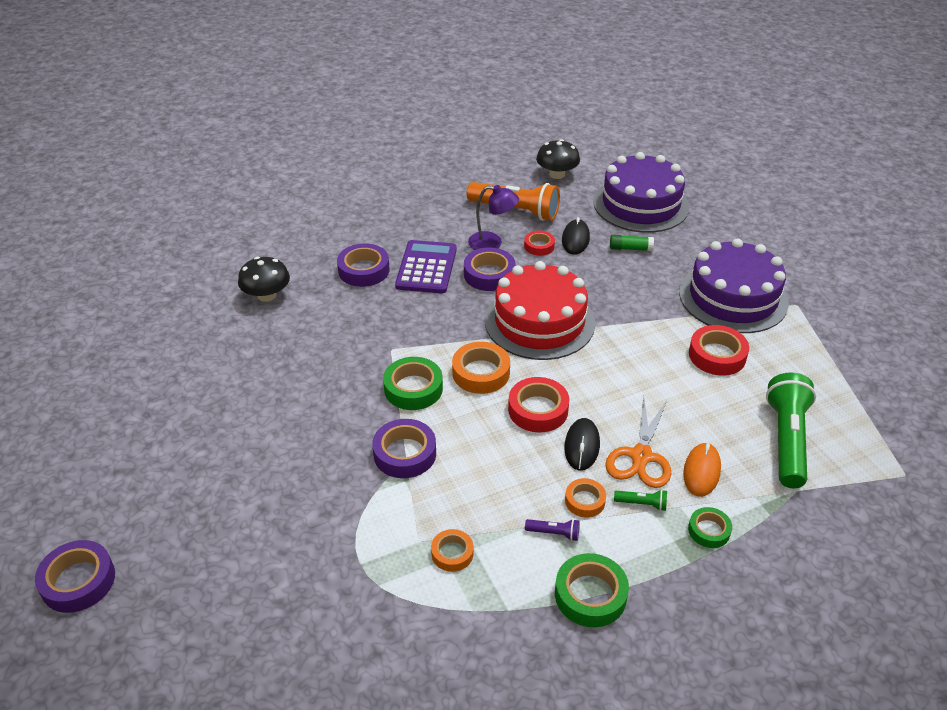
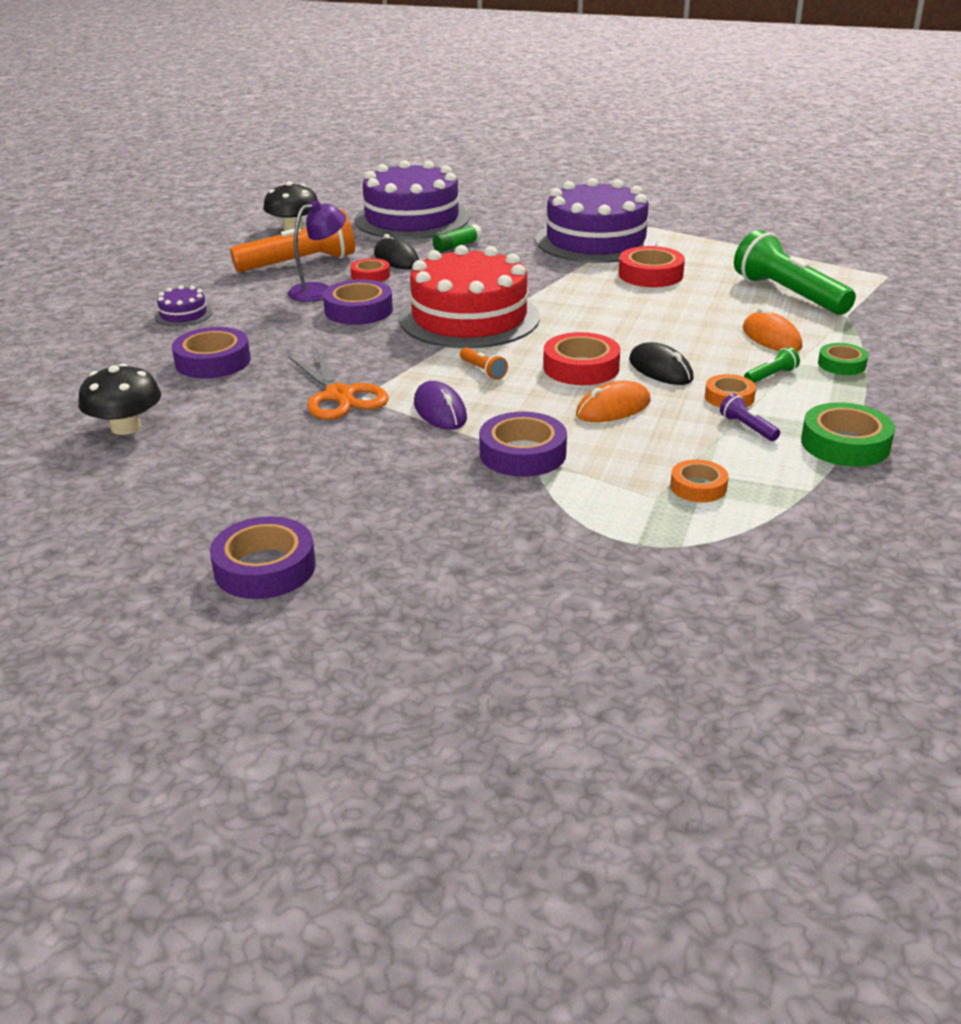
camera: 45 degrees left, 10 degrees down
purple tape [35,540,115,613] -> purple tape moved to [210,516,316,599]
green tape [383,357,443,410] -> purple mouse [414,381,467,430]
purple calculator [395,240,457,293] -> none
orange tape [452,342,510,394] -> orange flashlight [460,348,508,380]
purple flashlight [525,519,580,541] -> purple flashlight turned 90 degrees counterclockwise [720,394,780,441]
orange scissors [605,397,671,488] -> orange scissors moved to [288,349,389,420]
none -> purple cake [155,285,212,326]
none -> orange mouse [576,381,650,422]

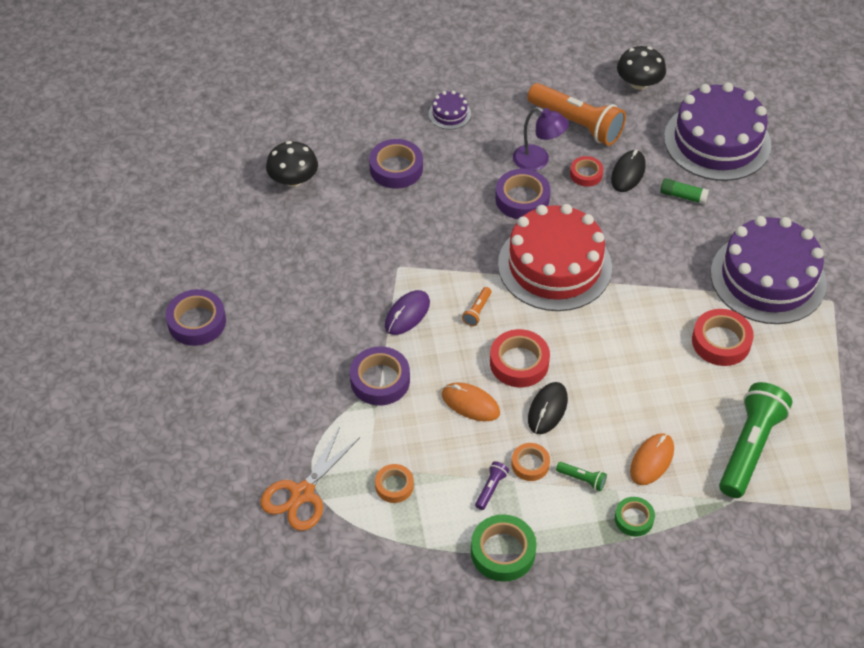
camera: 60 degrees right, 20 degrees up
orange scissors [288,349,389,420] -> orange scissors moved to [260,427,360,531]

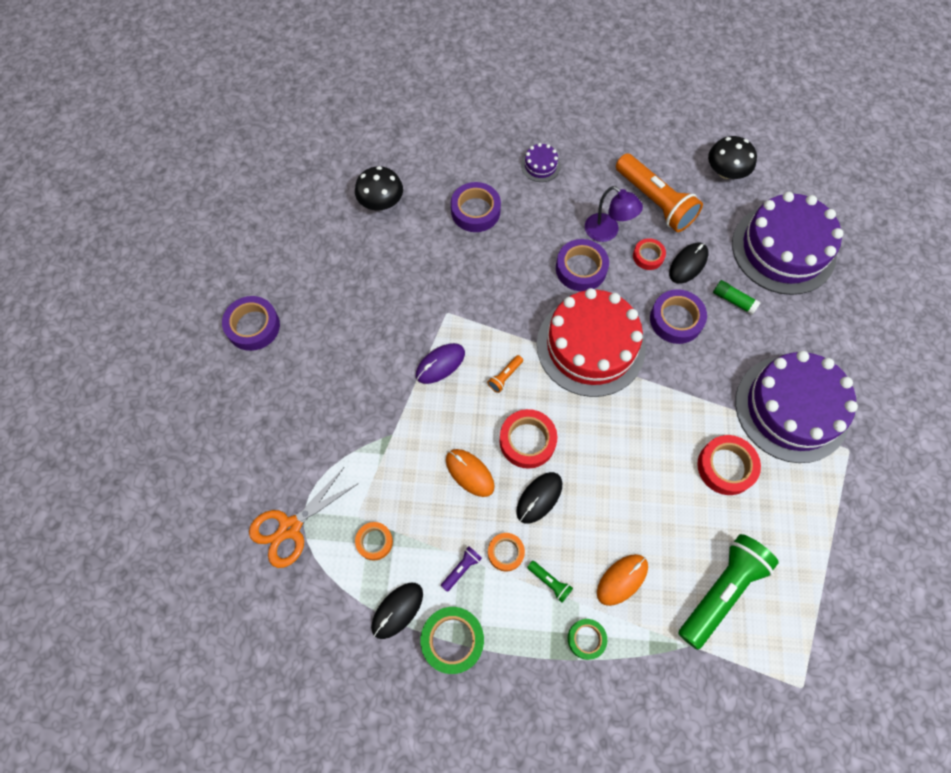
camera: 15 degrees right, 15 degrees up
purple tape [350,347,410,406] -> purple tape moved to [650,289,707,344]
none -> black mouse [371,583,423,639]

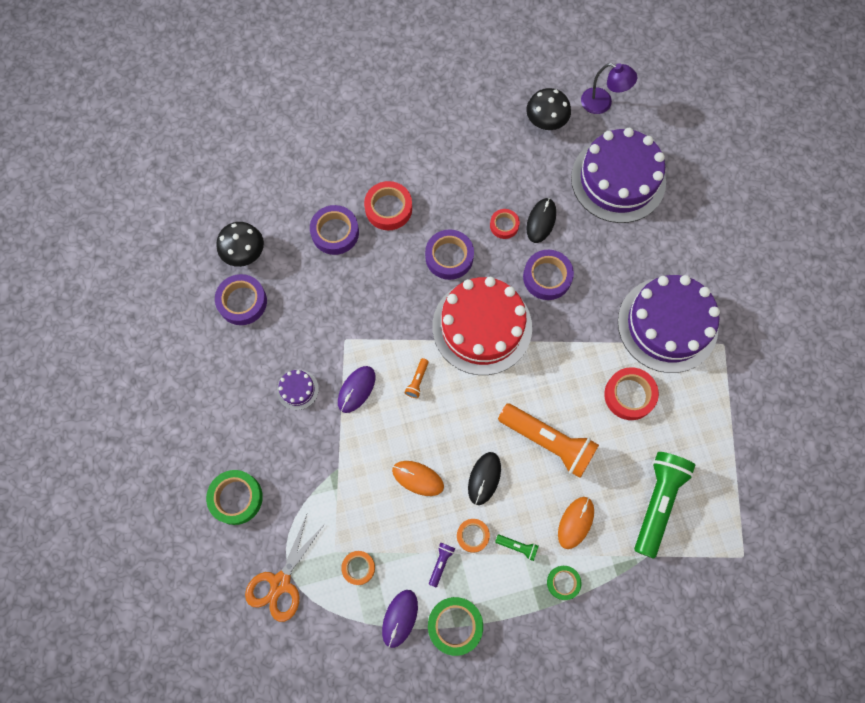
camera: 20 degrees left, 5 degrees up
purple tape [222,296,280,351] -> purple tape moved to [215,274,267,325]
black mouse [371,583,423,639] -> purple mouse [382,590,418,648]
red tape [500,409,557,469] -> red tape moved to [364,181,412,230]
purple cake [521,143,561,182] -> purple cake moved to [277,370,319,410]
purple lamp [585,186,643,242] -> purple lamp moved to [581,63,637,114]
orange flashlight [616,153,703,232] -> orange flashlight moved to [498,403,599,478]
green glue stick [713,280,761,315] -> none
none -> green tape [206,470,263,525]

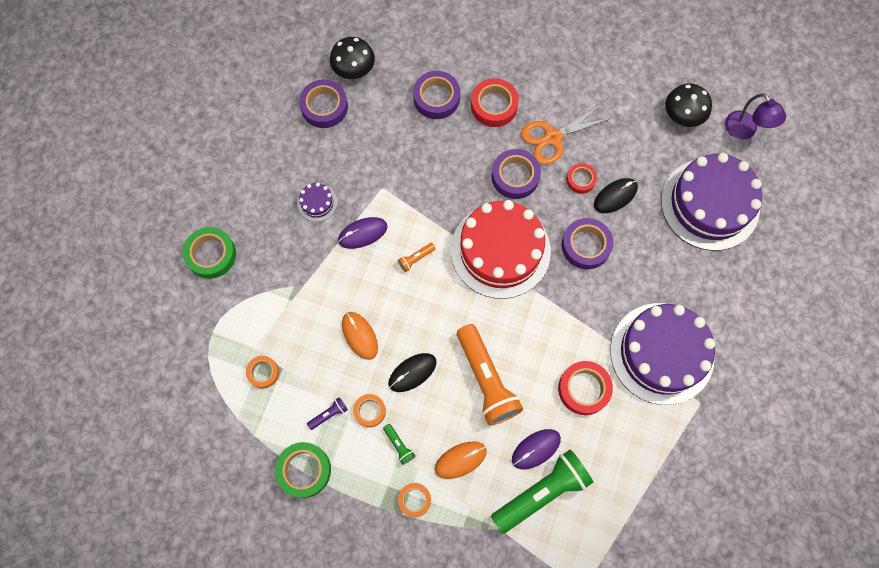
camera: 35 degrees right, 0 degrees up
orange scissors [245,514,324,622] -> orange scissors moved to [521,104,612,165]
purple mouse [382,590,418,648] -> purple mouse moved to [512,429,561,469]
green tape [547,566,581,600] -> orange tape [398,483,431,517]

